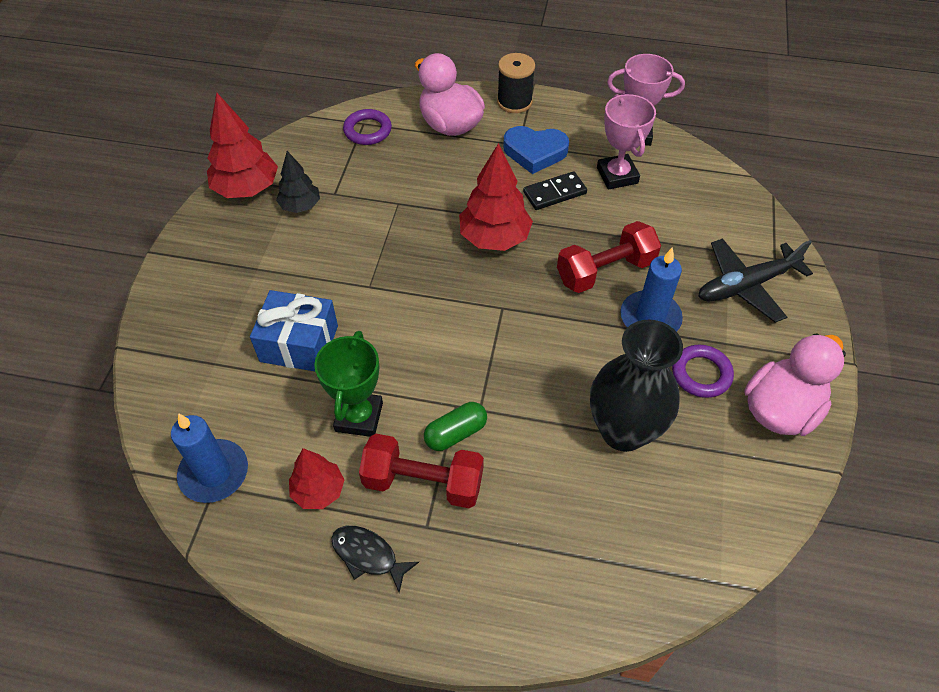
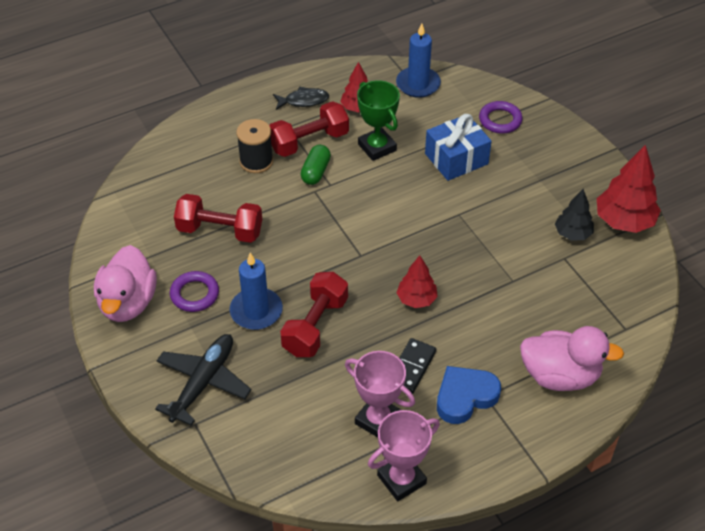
camera: 140 degrees right, 5 degrees down
purple ring [343,109,392,145] -> purple ring moved to [479,101,522,134]
red tree [459,143,533,251] -> red tree [396,255,438,308], size x0.61
black spool [497,53,535,113] -> black spool moved to [236,119,273,173]
black vase [590,320,683,452] -> red dumbbell [174,194,262,243]

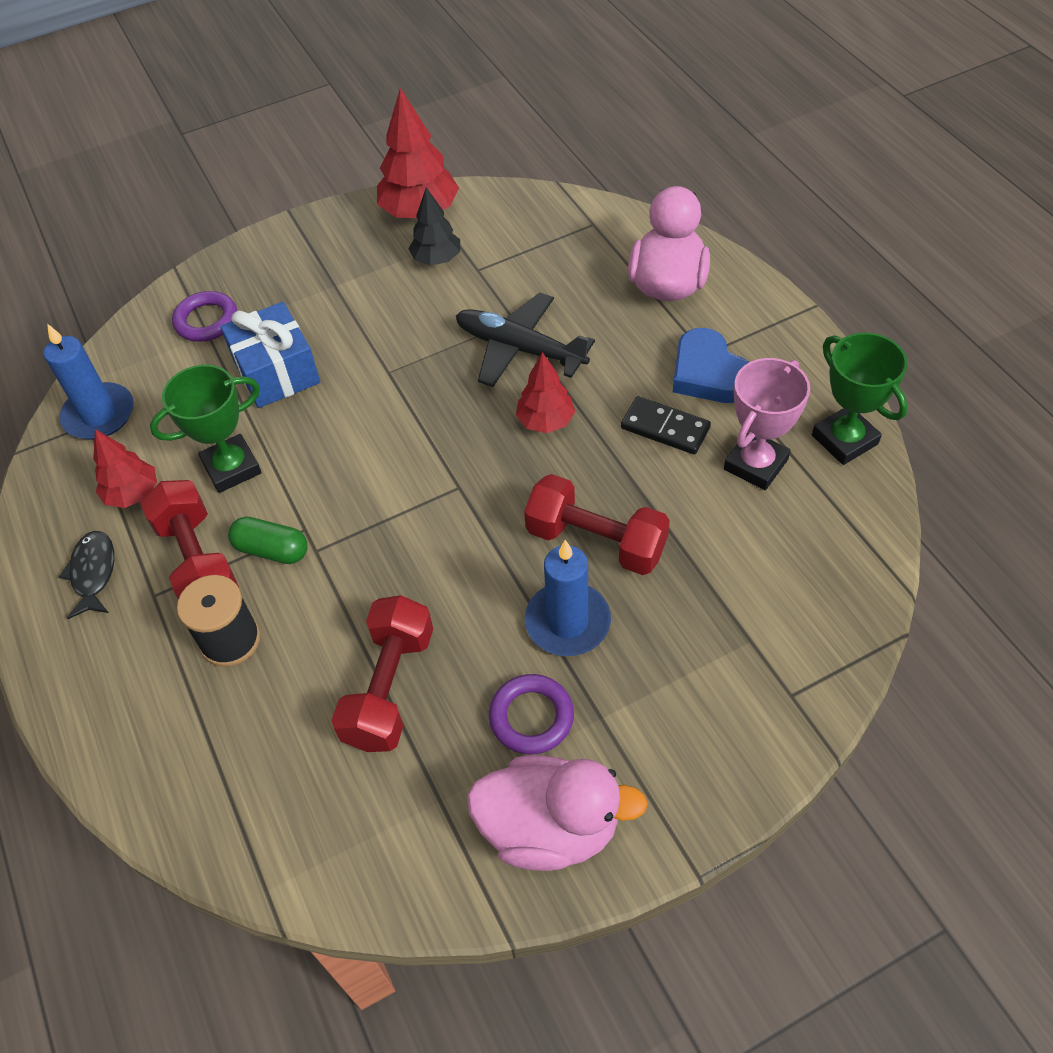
camera: 85 degrees left, 5 degrees up
black plane [155,334,251,426] -> black plane moved to [456,292,595,387]
pink trophy [368,410,440,501] -> green trophy [812,333,908,465]

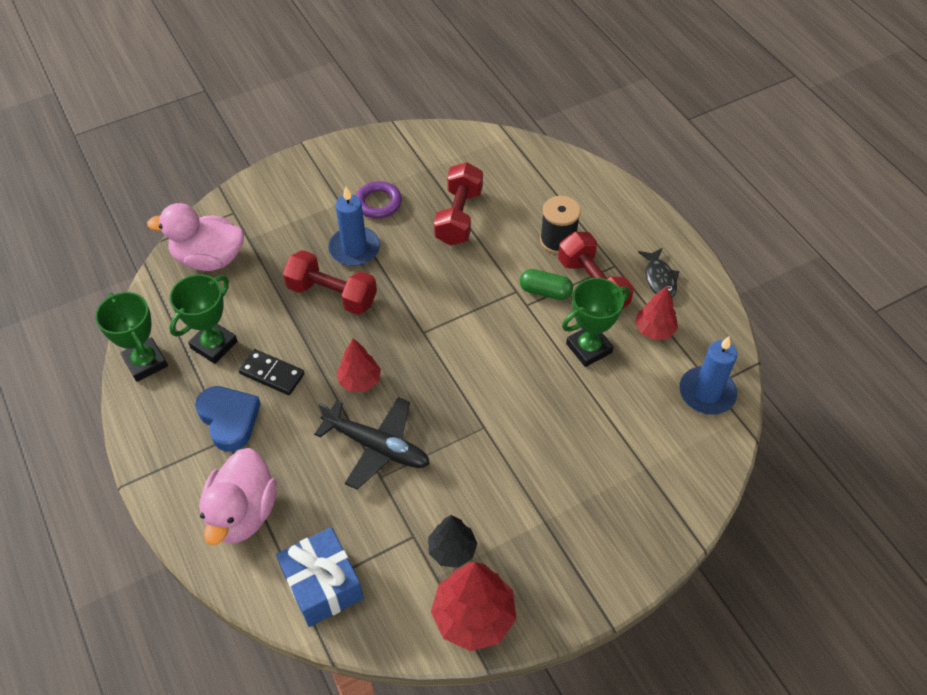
camera: 175 degrees right, 0 degrees up
purple ring [172,291,237,342] -> none
blue gift [220,302,320,408] -> blue gift moved to [276,527,364,627]
pink duck [467,755,648,871] -> pink duck moved to [147,203,244,271]
pink trophy [724,358,810,490] -> green trophy [169,274,238,364]

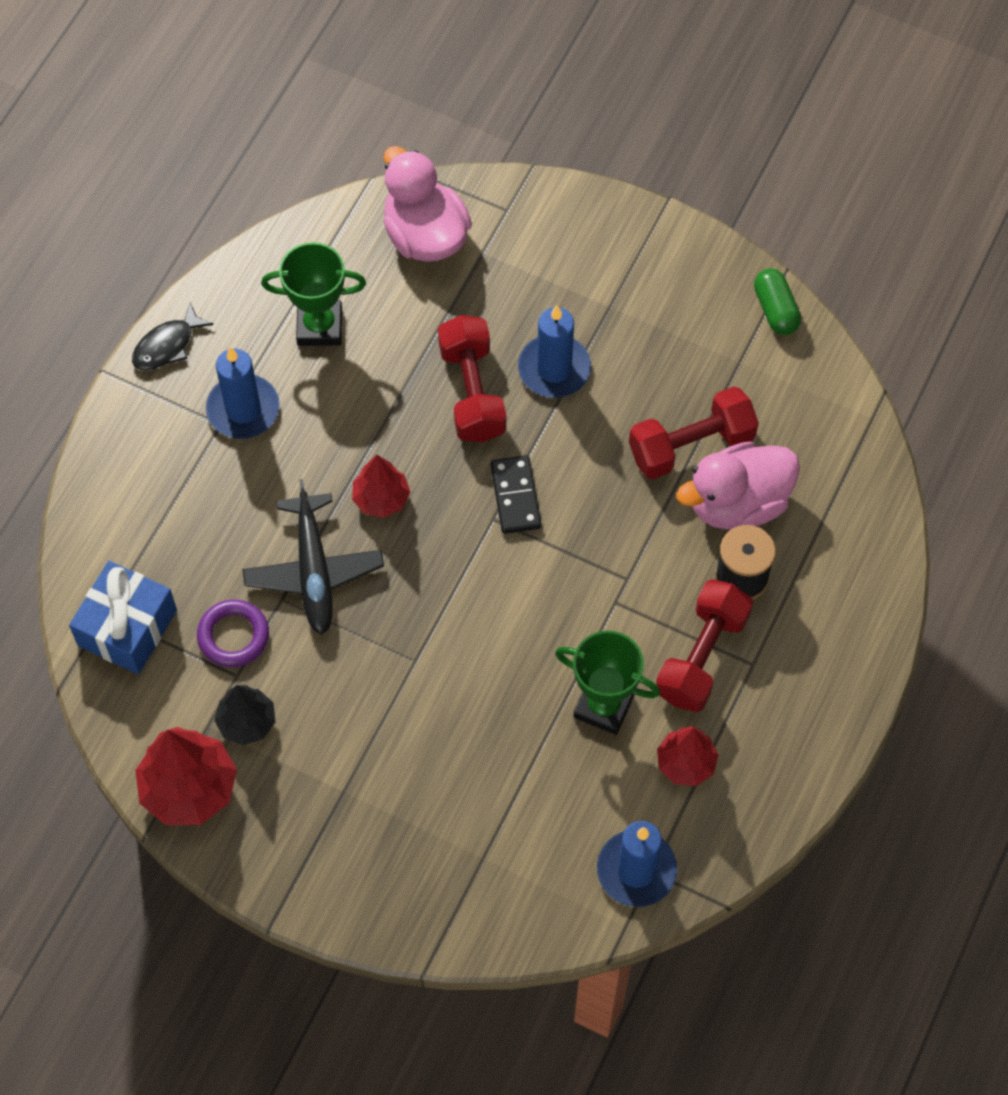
camera: 55 degrees right, 10 degrees up
green trophy [95,292,168,382] -> none
blue heart [195,386,261,452] -> blue candle [206,347,280,439]
pink duck [199,448,277,545] -> pink duck moved to [676,441,800,530]
black domino [238,349,305,395] -> black domino moved to [490,455,541,534]
purple ring [356,181,402,218] -> purple ring moved to [197,599,269,667]
green capsule [520,269,573,300] -> green capsule moved to [754,268,801,335]
black fish [638,248,679,298] -> black fish moved to [132,303,214,370]

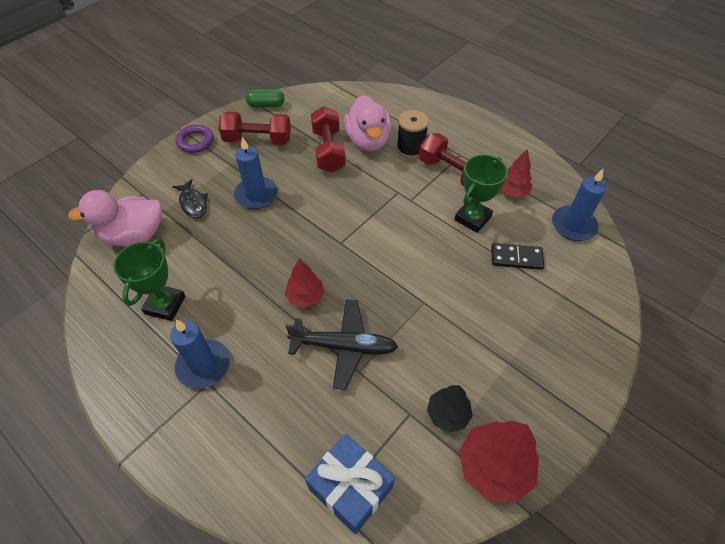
camera: 75 degrees left, 10 degrees down
black fish [132,303,214,370] -> black fish moved to [172,179,208,218]
purple ring [197,599,269,667] -> purple ring moved to [175,125,214,153]
red dumbbell [438,315,507,442] -> red dumbbell moved to [219,111,291,145]
black domino [490,455,541,534] -> black domino moved to [491,243,544,270]

